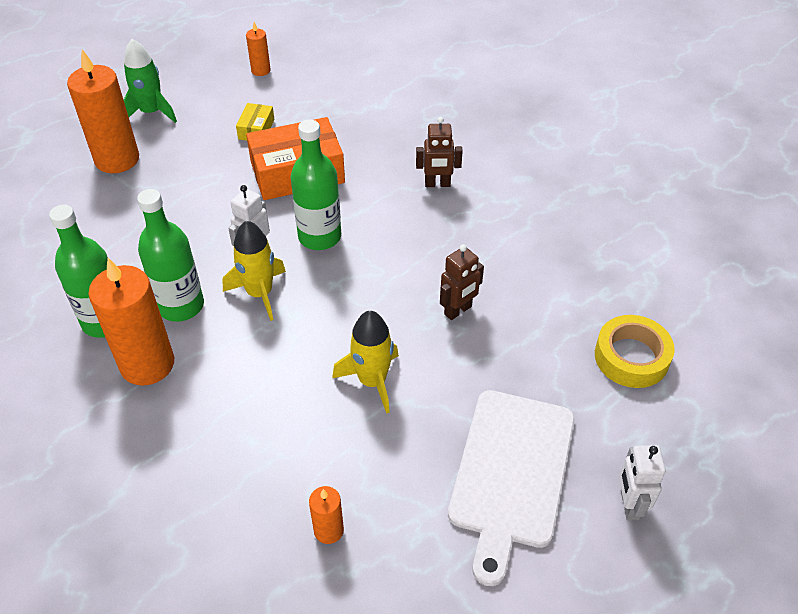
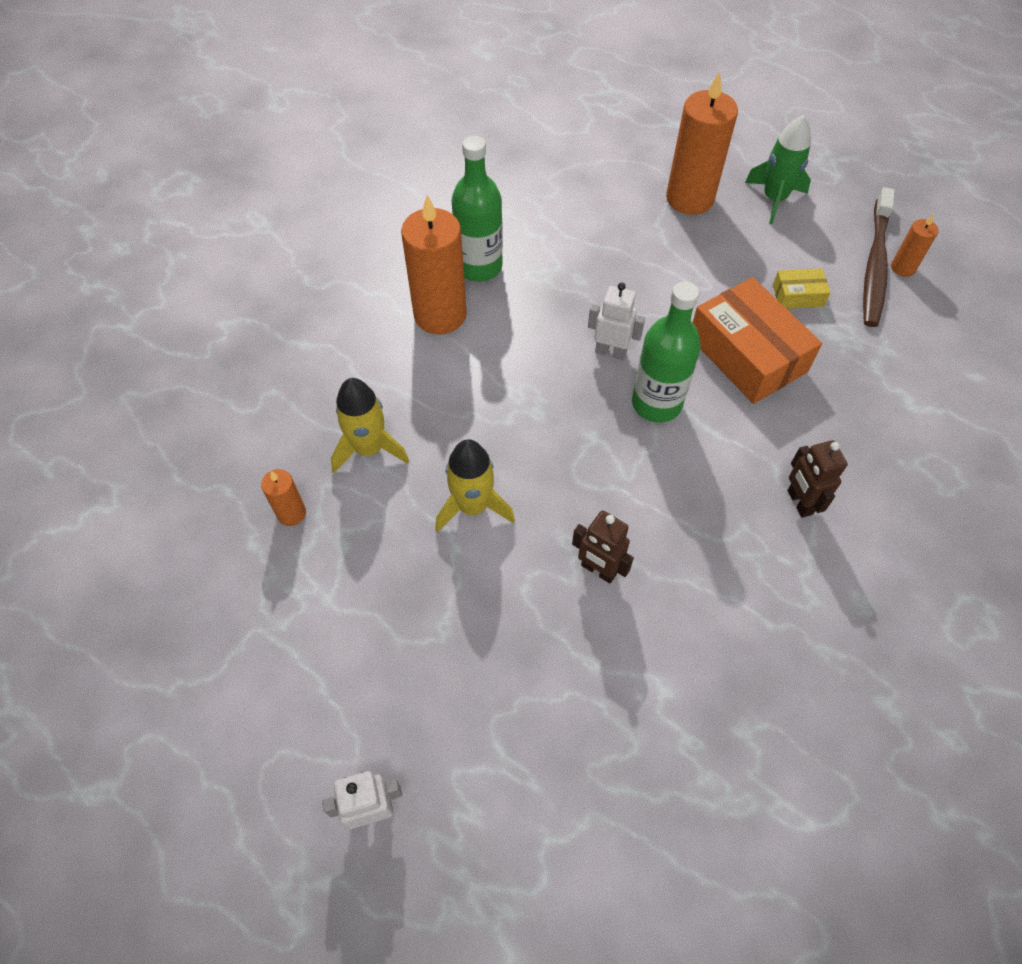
camera: 75 degrees right, 10 degrees up
green bottle [137,189,204,322] -> none
yellow rocket [222,221,286,321] -> yellow rocket moved to [331,378,409,473]
white cutting board [448,390,575,586] -> none
yellow tape [595,315,675,388] -> none
none -> brown toothbrush [863,187,895,327]

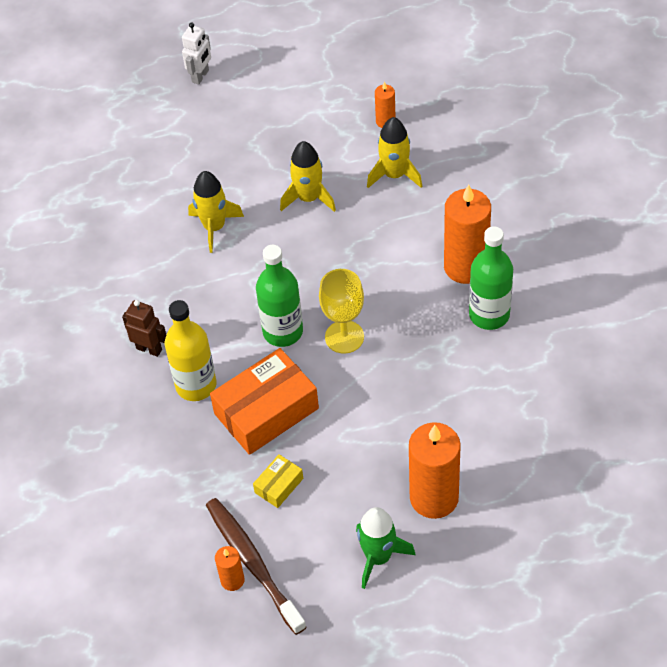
camera: 135 degrees right, 5 degrees down
brown robot [572,510,634,583] -> yellow rocket [188,171,244,253]
white robot [588,282,645,360] -> yellow goblet [319,269,364,354]
orange box [693,277,822,404] -> orange box turned 45 degrees counterclockwise [210,348,319,455]
none -> yellow bottle [165,300,216,401]

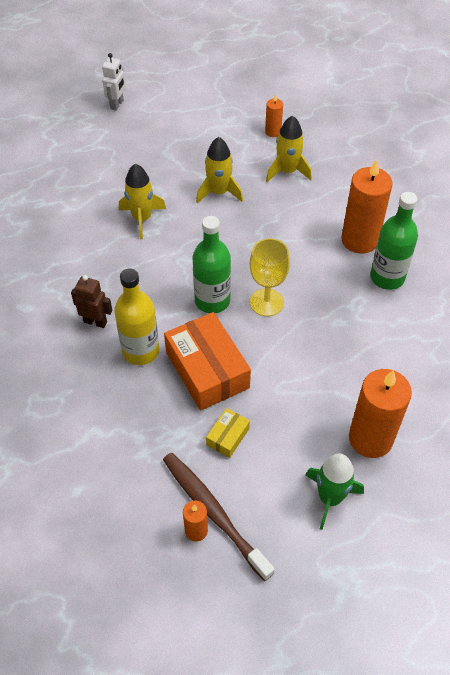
camera: 10 degrees left, 0 degrees up
orange box [210,348,319,455] -> orange box turned 75 degrees counterclockwise [164,312,251,411]

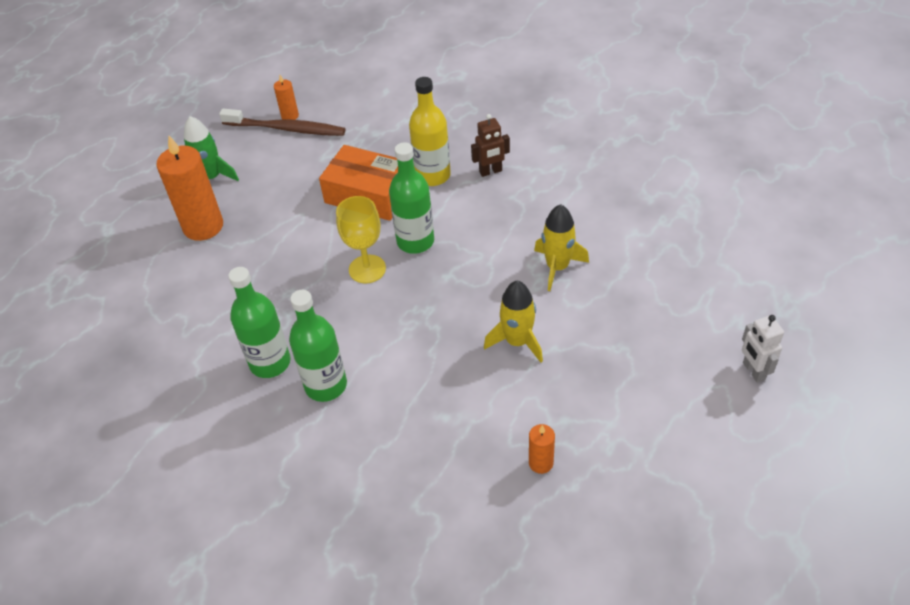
camera: 145 degrees right, 5 degrees down
yellow box [206,408,250,458] -> none
yellow rocket [266,115,312,182] -> none
orange candle [341,159,393,254] -> green bottle [289,290,347,402]

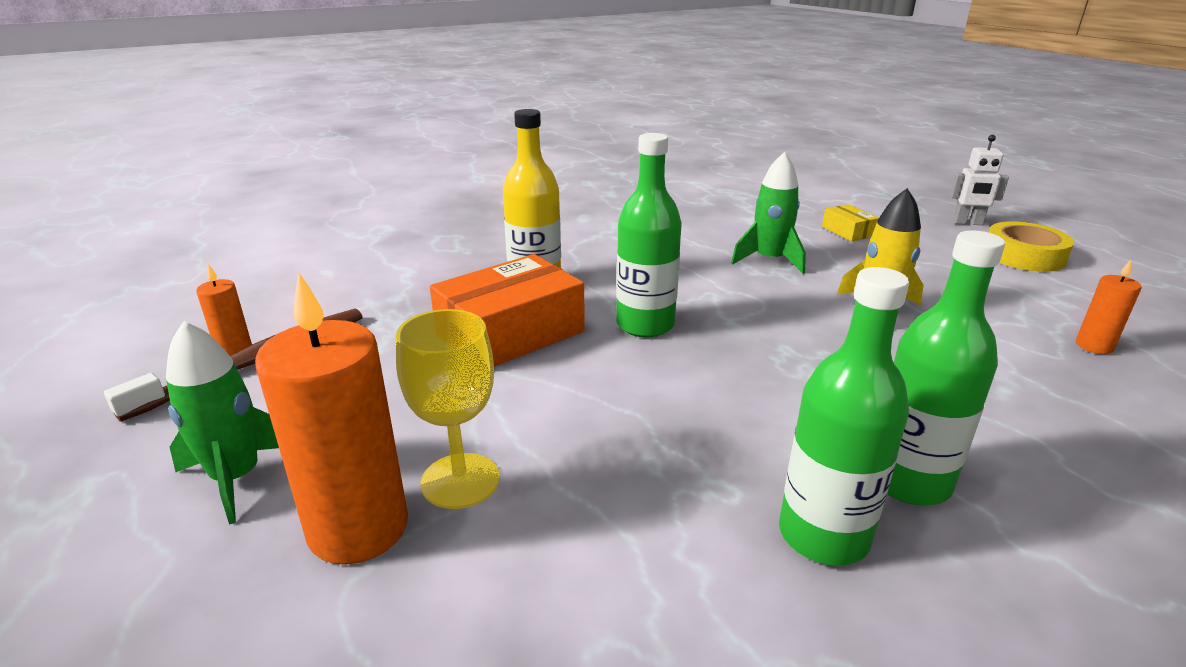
camera: 65 degrees left, 20 degrees down
yellow goblet [336,196,386,284] -> yellow goblet moved to [396,309,499,509]
brown robot [471,114,510,177] -> none
yellow rocket [534,204,589,291] -> green rocket [731,152,806,274]
none -> yellow box [822,204,879,241]
none -> yellow tape [988,221,1074,272]

